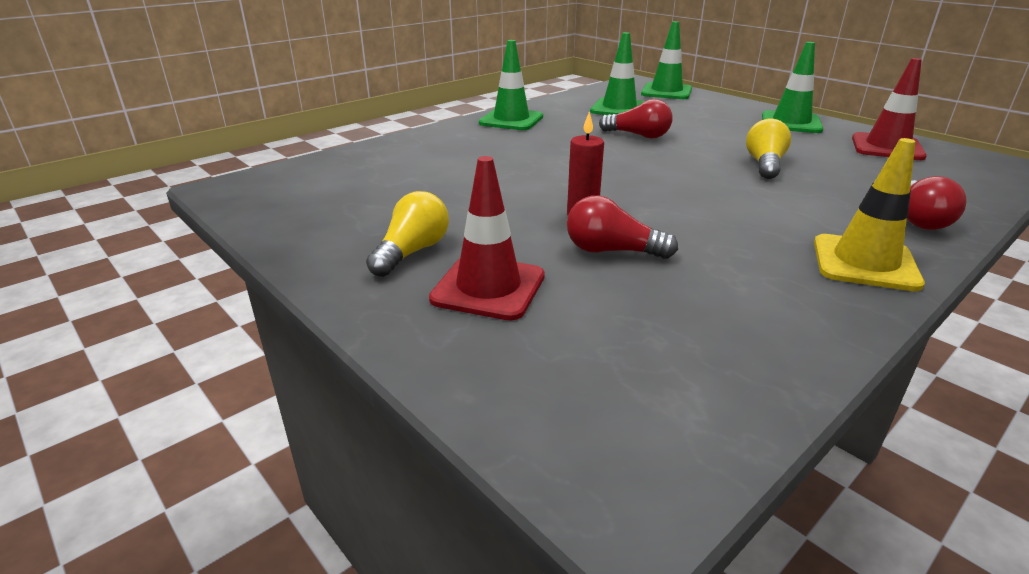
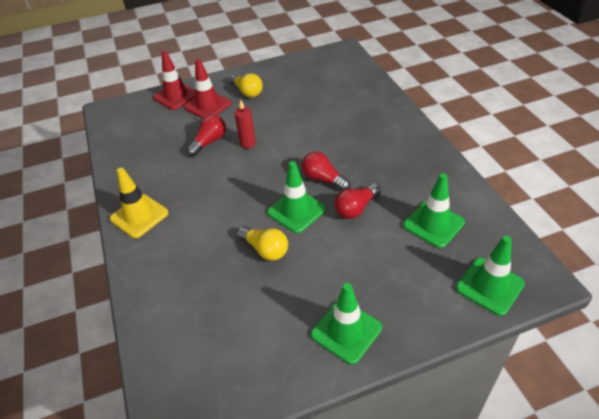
camera: 115 degrees right, 15 degrees up
green traffic cone [479,40,543,130] -> green traffic cone moved to [267,161,326,233]
red traffic cone [852,58,927,160] -> red traffic cone moved to [153,51,195,110]
red light bulb [907,176,966,230] -> red light bulb moved to [302,151,350,191]

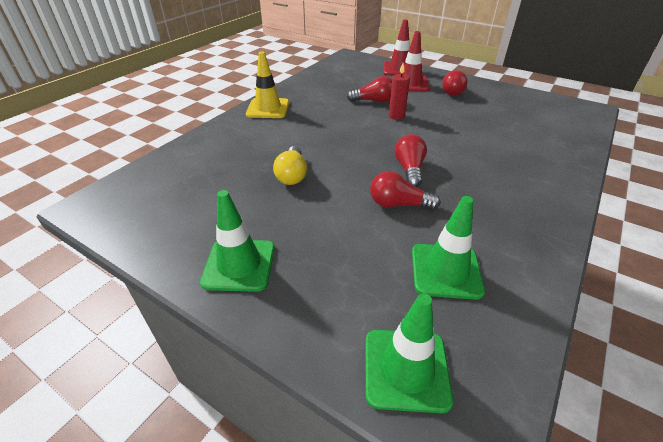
camera: 50 degrees right, 5 degrees down
yellow light bulb [229,73,263,98] -> red light bulb [442,70,468,96]
green traffic cone [267,161,326,233] -> none

